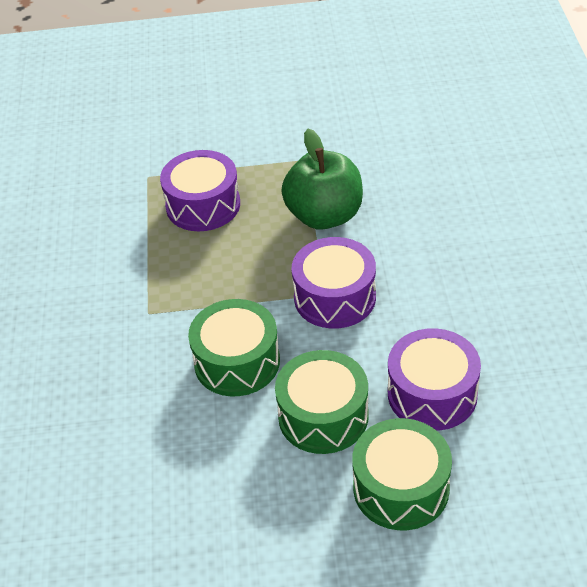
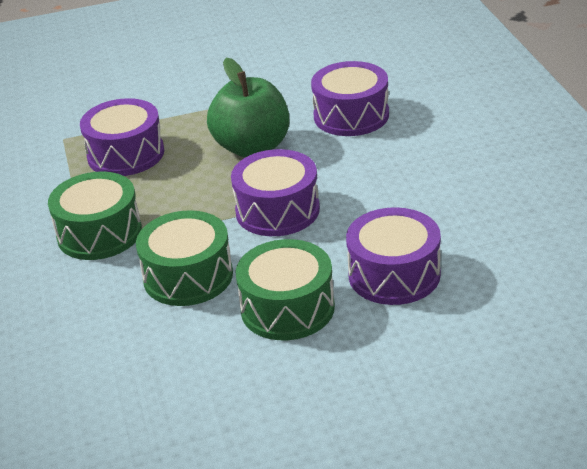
camera: 10 degrees left, 10 degrees down
green drum [352,418,452,530] -> green drum moved to [48,171,142,260]
none -> purple drum [311,61,389,136]

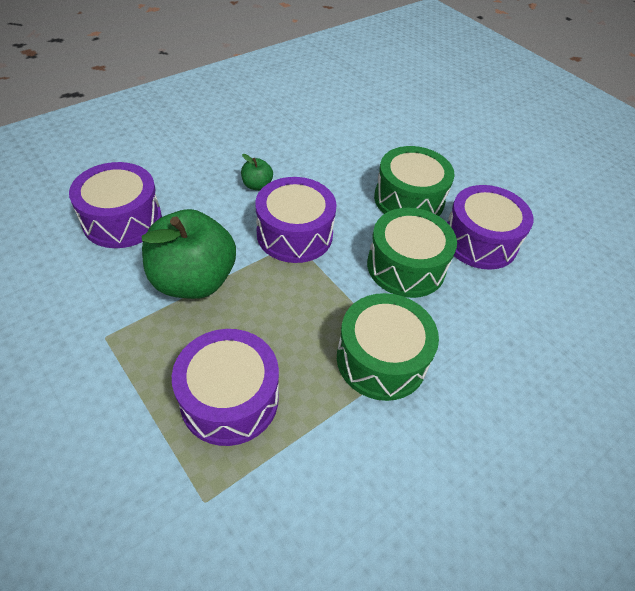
camera: 120 degrees left, 15 degrees up
purple drum [346,207,441,305] -> purple drum moved to [447,185,533,270]
none -> green apple [241,154,273,190]

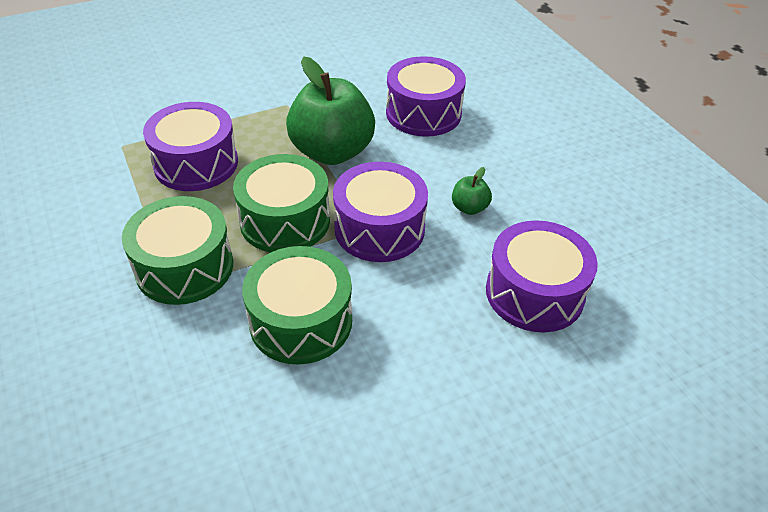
camera: 105 degrees right, 5 degrees down
green drum [374,146,455,216] -> green drum moved to [233,154,330,253]
purple drum [447,185,533,270] -> purple drum moved to [486,220,598,332]

